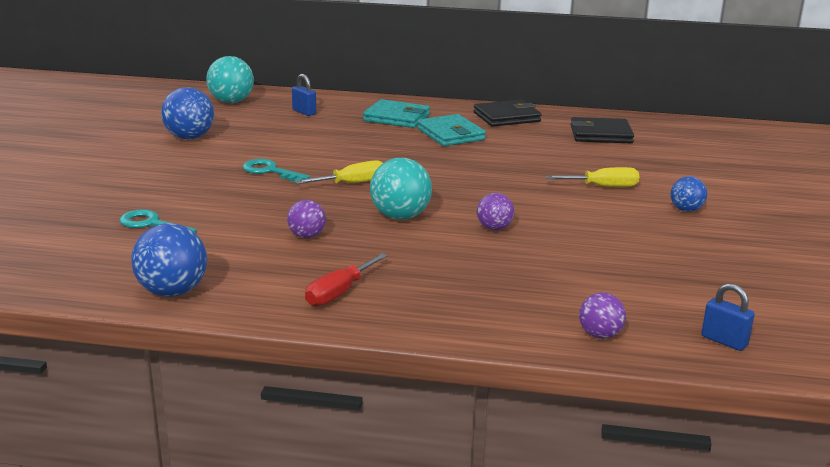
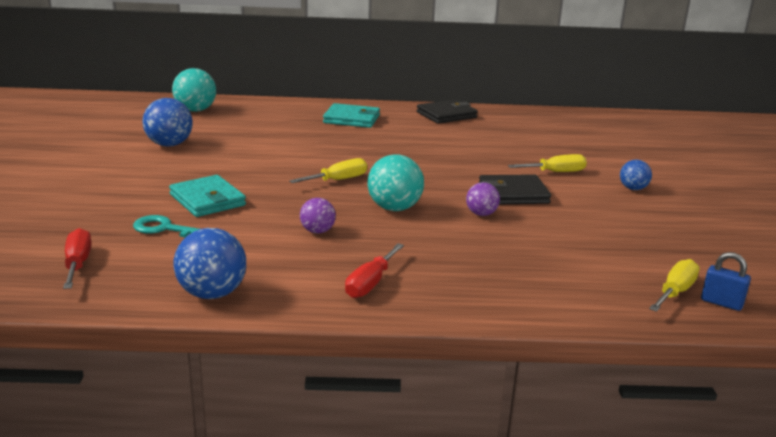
camera: 10 degrees left, 0 degrees up
turquoise key [243,159,310,183] -> none
blue padlock [292,74,316,116] -> none
turquoise wallet [417,114,486,146] -> turquoise wallet moved to [169,175,246,217]
black wallet [570,117,634,143] -> black wallet moved to [479,174,551,204]
purple ball [579,292,626,339] -> none
none -> red screwdriver [63,228,92,289]
none -> yellow screwdriver [649,259,700,312]

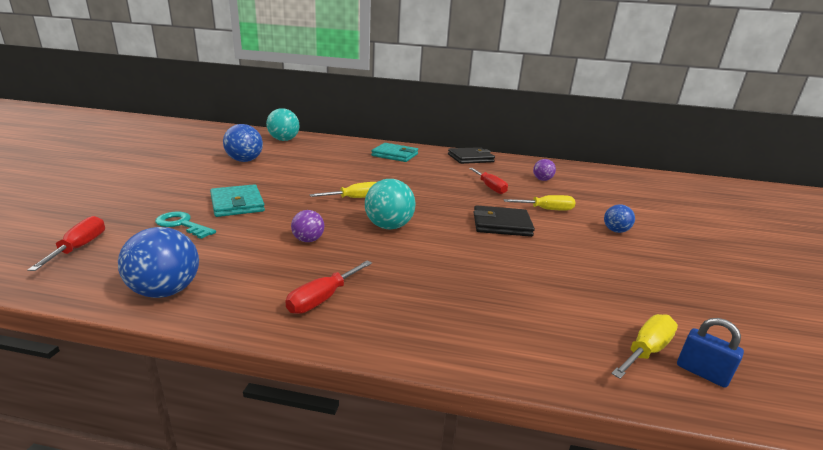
camera: 10 degrees right, 0 degrees up
purple ball [466,182,500,216] -> purple ball moved to [533,159,556,181]
none -> red screwdriver [469,168,508,194]

